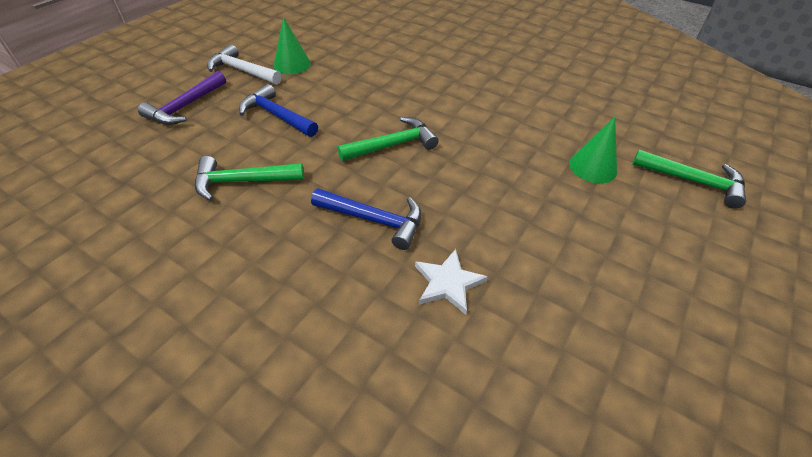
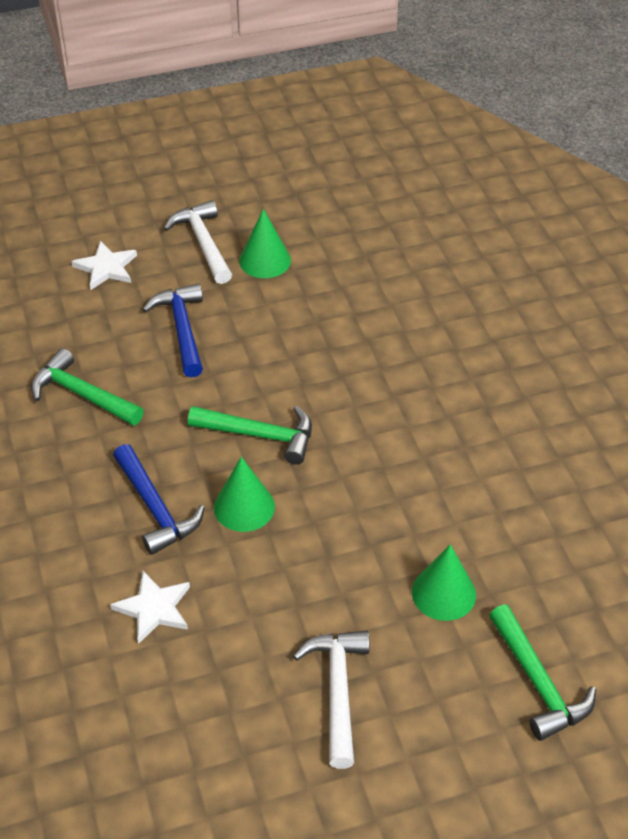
camera: 40 degrees right, 0 degrees up
purple hammer [138,71,226,125] -> white star [72,241,137,290]
none -> green cone [214,457,275,532]
none -> white hammer [293,631,370,769]

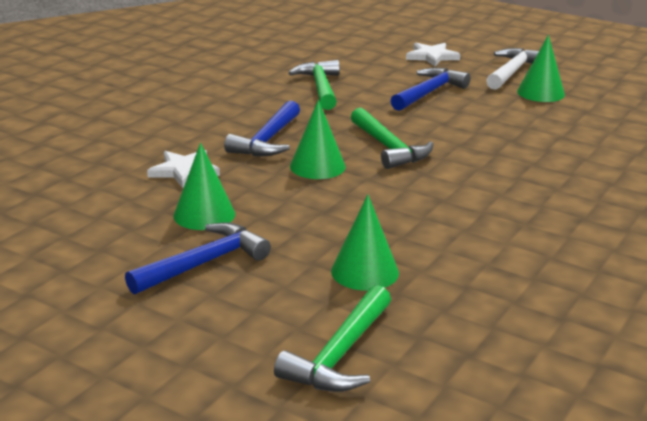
camera: 50 degrees right, 20 degrees down
white hammer [293,631,370,769] -> blue hammer [125,223,271,295]
none -> green cone [173,143,235,230]

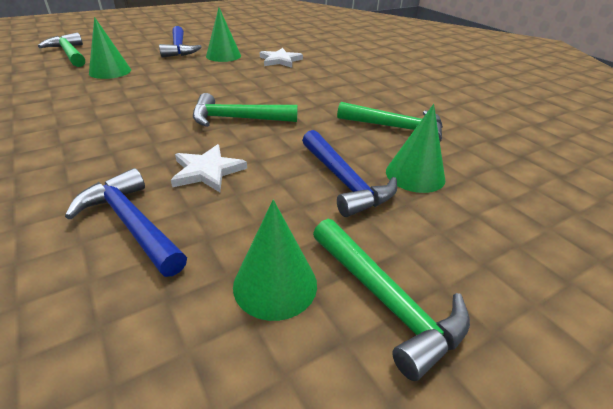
camera: 115 degrees right, 10 degrees up
blue hammer [224,100,300,156] -> blue hammer moved to [65,168,187,277]
green cone [290,100,346,179] -> green cone moved to [386,104,445,193]
white star [406,43,461,66] -> white star moved to [171,144,247,192]
white hammer [486,48,539,90] -> green hammer [313,219,470,381]

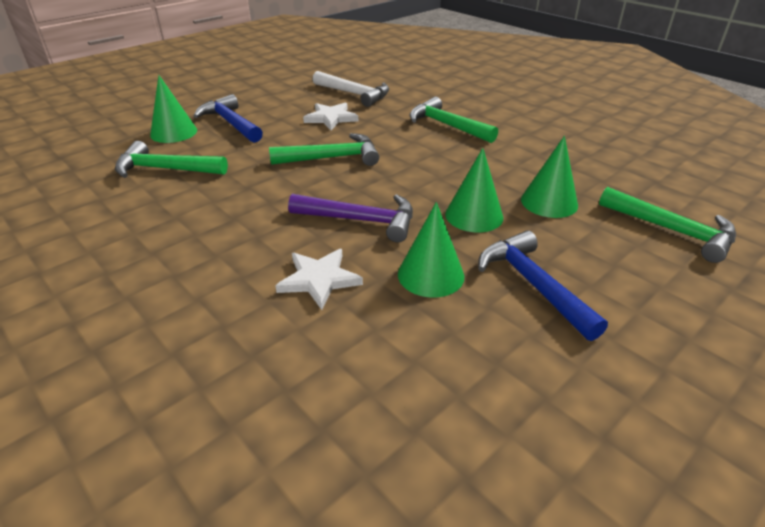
camera: 170 degrees right, 0 degrees up
blue hammer [65,168,187,277] -> white hammer [313,71,389,107]
green cone [233,200,317,321] -> green cone moved to [445,148,503,232]
green hammer [313,219,470,381] -> green hammer moved to [409,97,498,143]
none -> purple hammer [288,194,413,242]

